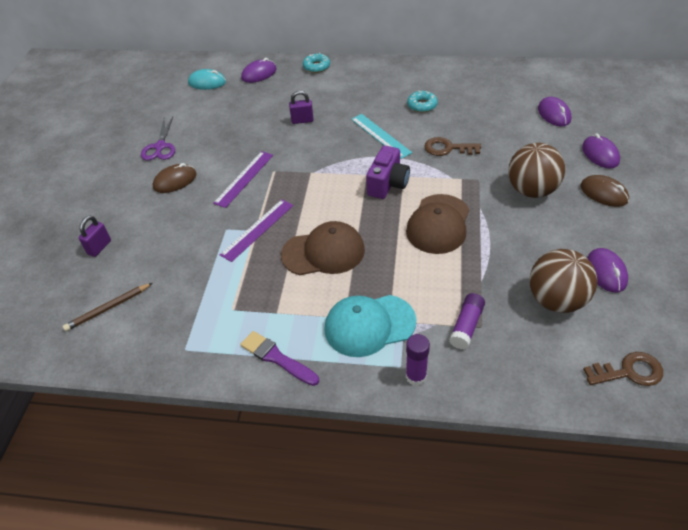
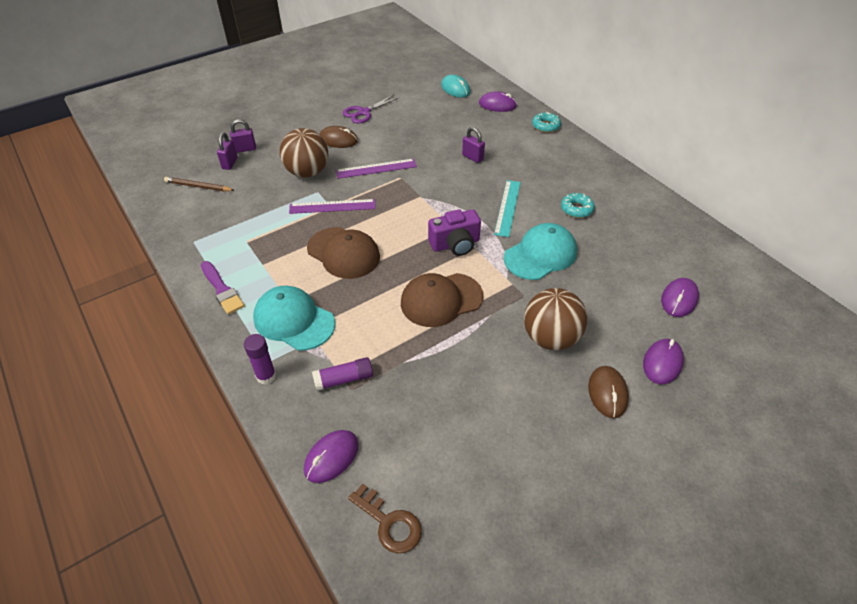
camera: 45 degrees right, 0 degrees up
purple brush [240,331,319,386] -> purple brush turned 150 degrees clockwise [201,261,245,314]
brown key [424,137,481,156] -> turquoise cap [504,223,577,280]
brown ball [530,249,597,313] -> brown ball moved to [280,128,328,177]
purple mouse [587,248,628,292] -> purple mouse moved to [304,430,359,483]
none -> purple padlock [217,132,238,170]

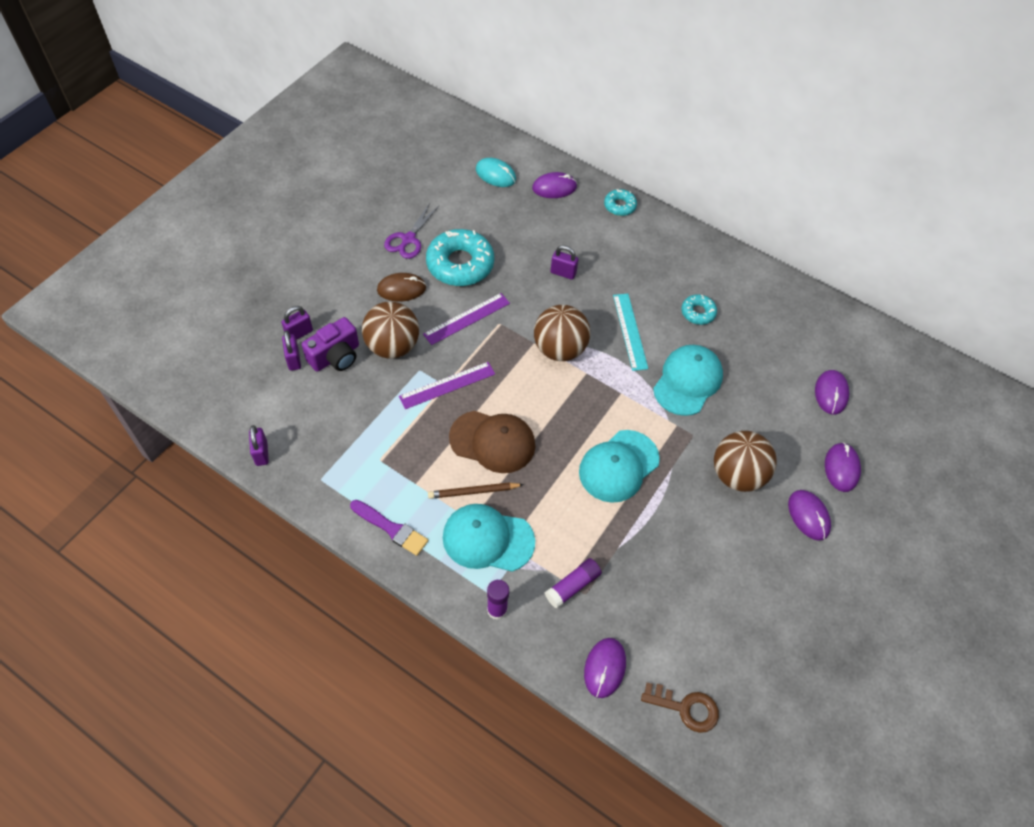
camera: 25 degrees left, 10 degrees up
brown pencil [164,177,234,191] -> brown pencil moved to [428,482,524,499]
brown cap [401,273,483,327] -> turquoise cap [579,430,660,503]
purple camera [428,209,481,256] -> purple camera moved to [302,317,359,372]
brown mouse [588,366,629,418] -> purple mouse [788,490,831,541]
none -> purple padlock [249,425,269,466]
none -> turquoise donut [426,229,494,286]
none -> brown ball [534,305,590,361]

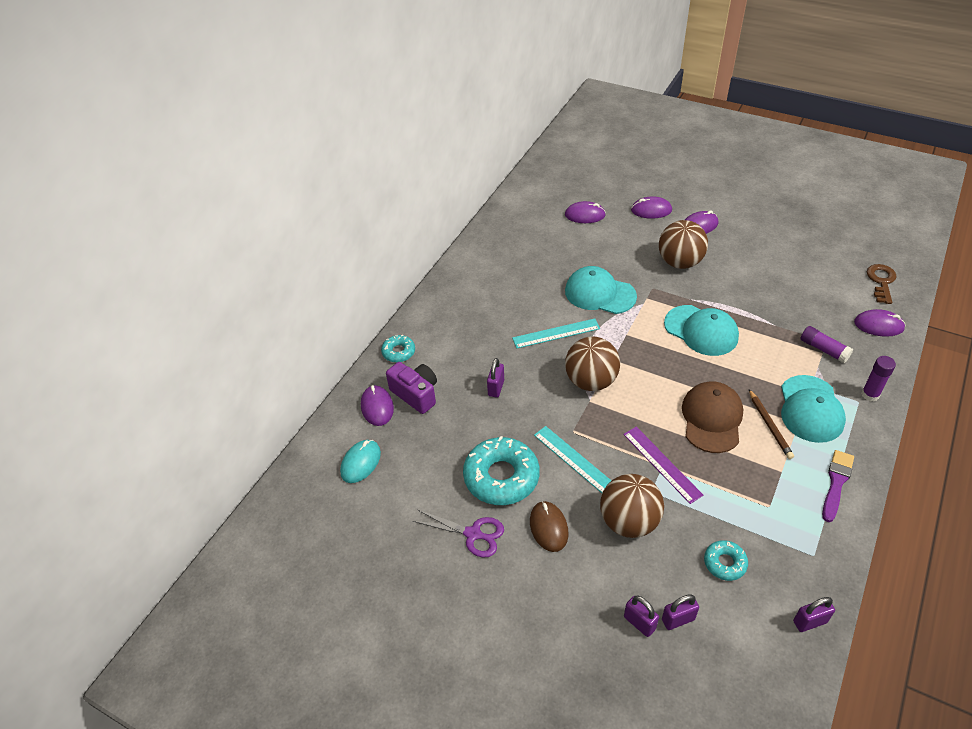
camera: 90 degrees left, 10 degrees down
purple camera [302,317,359,372] -> purple camera moved to [386,362,437,414]
purple ruler [423,293,510,345] -> turquoise ruler [534,426,611,493]
turquoise donut [681,294,717,325] -> turquoise donut moved to [704,540,748,581]

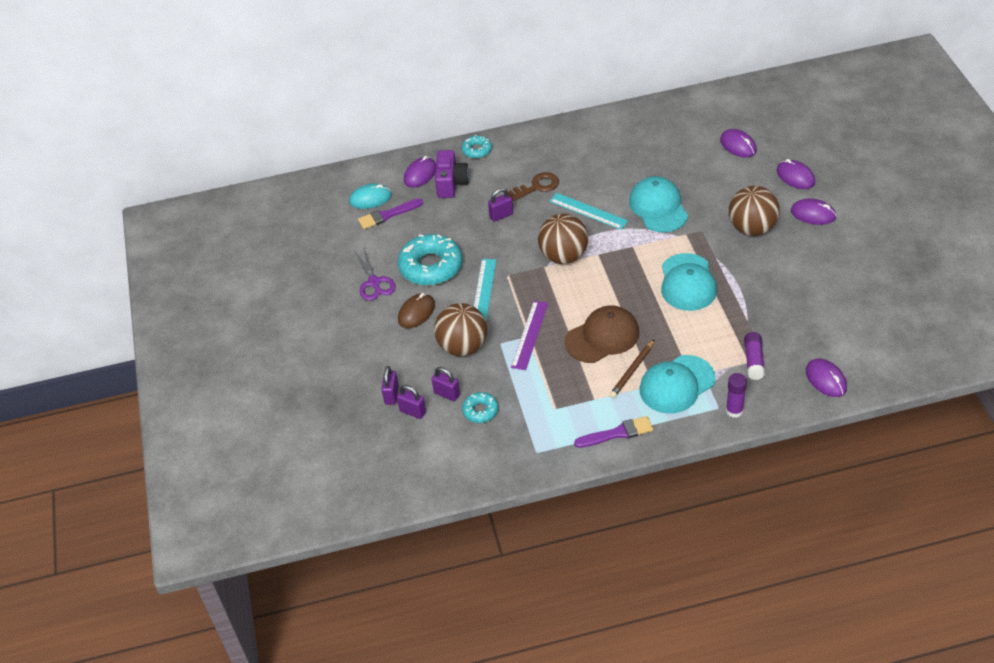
camera: 50 degrees right, 0 degrees up
purple padlock [793,597,835,632] -> purple padlock moved to [432,367,460,401]
brown key [867,264,897,304] -> brown key moved to [508,172,559,201]
none -> purple brush [358,198,423,229]

